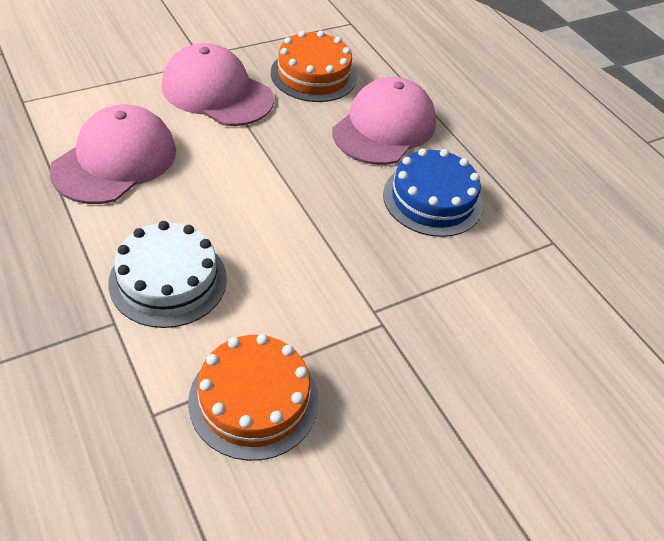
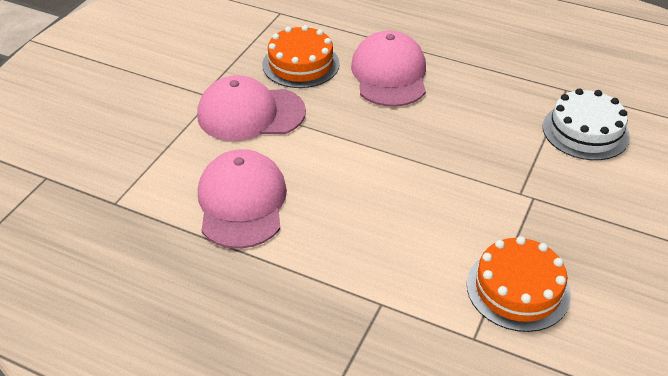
camera: 30 degrees left, 5 degrees down
white cake [108,221,227,328] -> white cake moved to [543,88,630,160]
blue cake [383,148,483,237] -> none

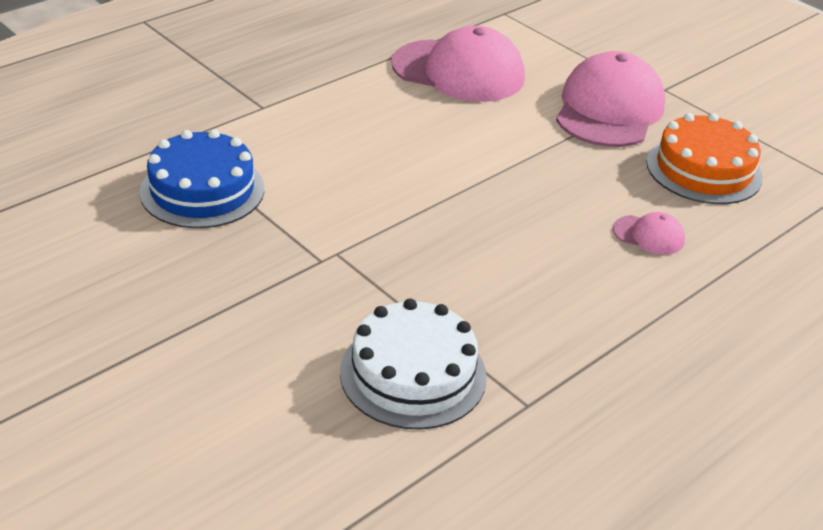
camera: 110 degrees right, 5 degrees down
pink cap [351,30,426,107] -> pink cap [613,212,685,255], size x0.44
orange cake [467,236,571,332] -> blue cake [139,129,264,228]

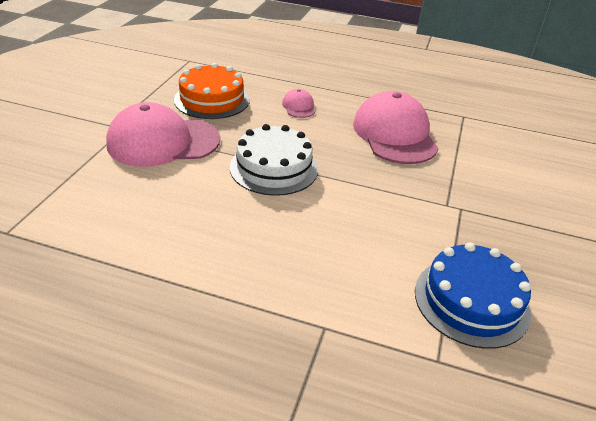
camera: 120 degrees left, 0 degrees up
white cake [340,298,487,429] -> white cake moved to [230,124,318,196]
pink cap [391,26,525,102] -> pink cap moved to [353,91,439,164]

